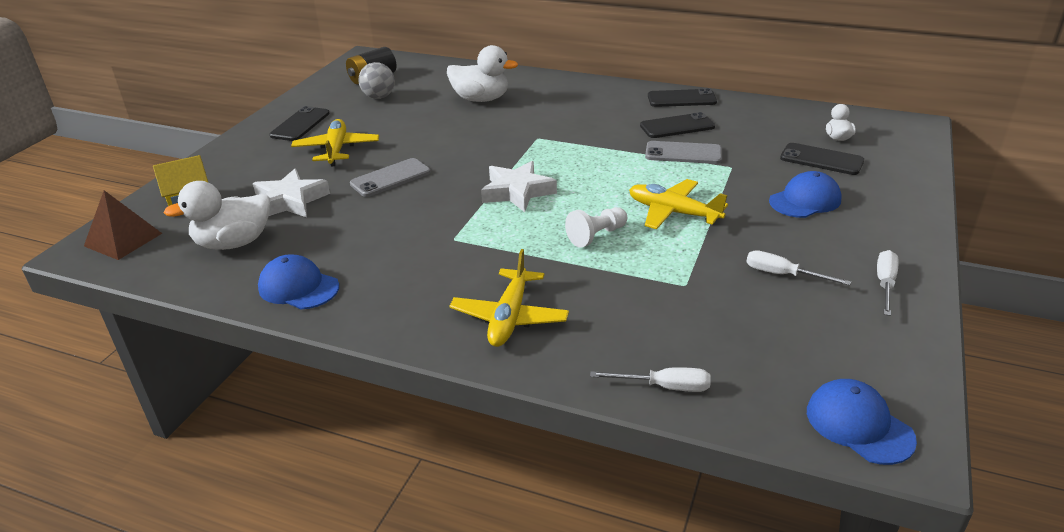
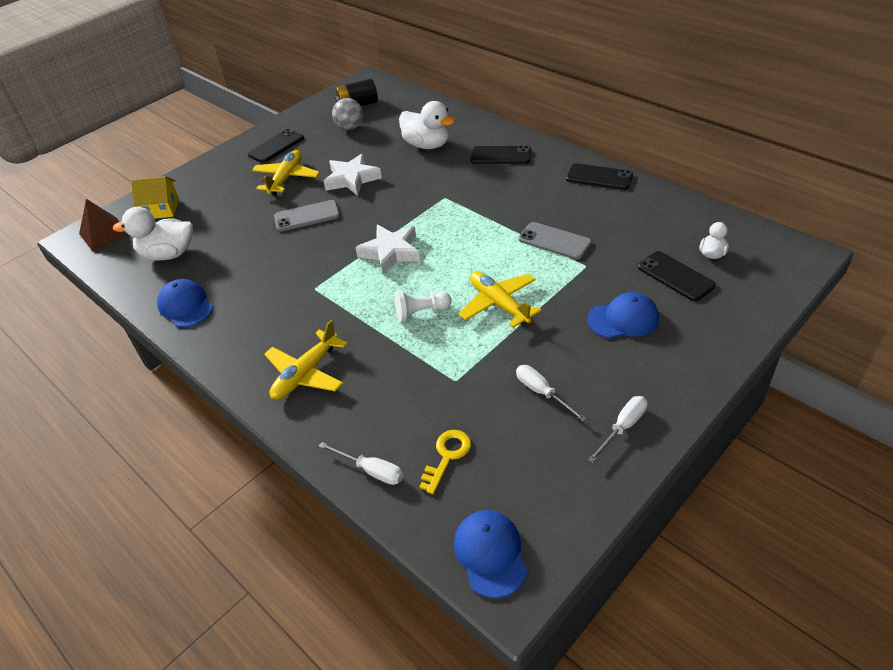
camera: 25 degrees right, 10 degrees up
white star [253,169,330,217] -> white star moved to [324,154,382,196]
black phone [640,112,715,138] -> black phone moved to [470,146,531,164]
none -> yellow key [419,430,471,494]

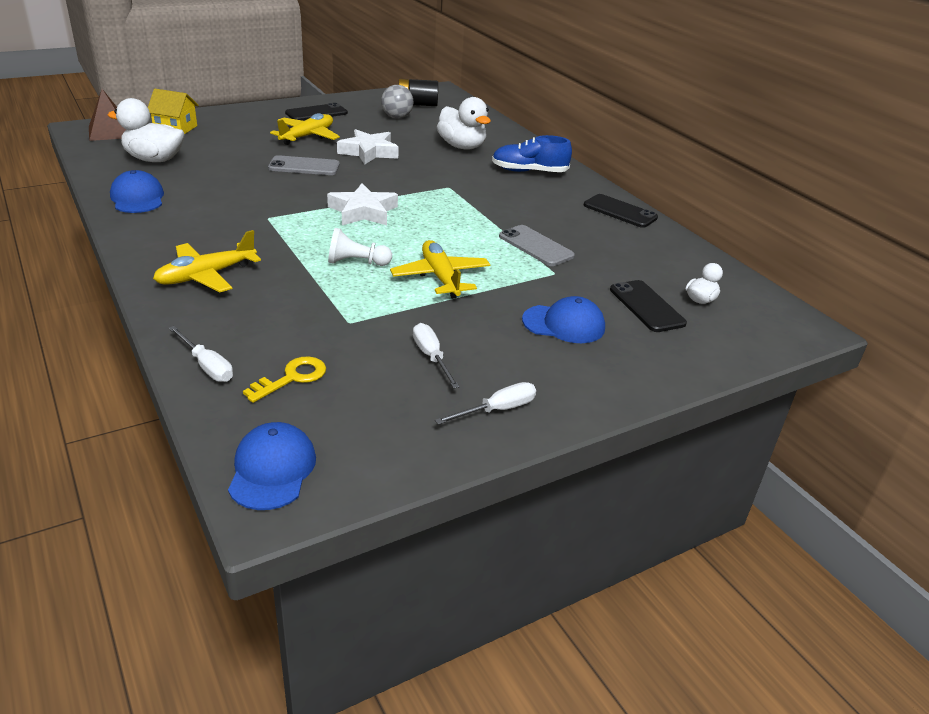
camera: 10 degrees right, 10 degrees down
black phone [470,146,531,164] -> blue shoe [492,135,572,172]

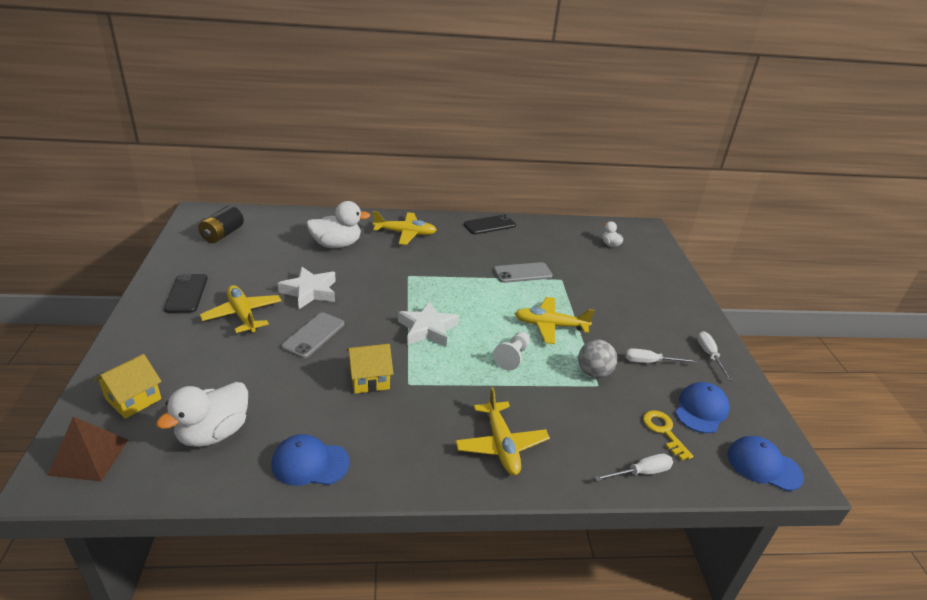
camera: 65 degrees left, 0 degrees up
grey ball [381,85,414,119] -> grey ball moved to [578,339,617,378]
blue shoe [492,135,572,172] -> yellow plane [373,211,437,245]
blue cap [522,296,605,343] -> blue cap moved to [675,382,730,433]
black phone [610,280,687,332] -> none
none -> yellow house [347,344,393,394]

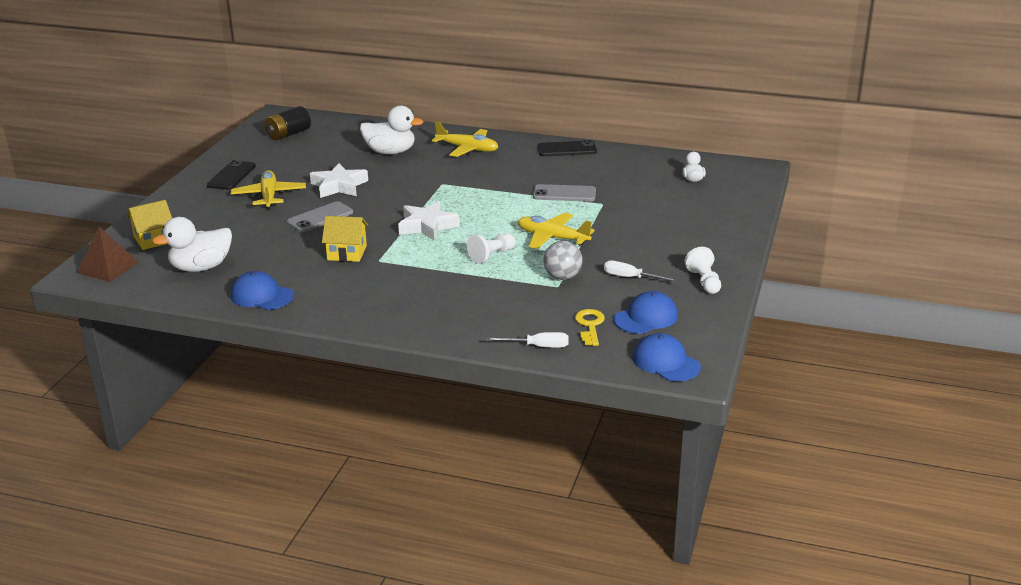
camera: 25 degrees right, 5 degrees down
yellow plane [455,387,550,475] -> none
white screwdriver [697,331,733,381] -> white pawn [684,247,721,294]

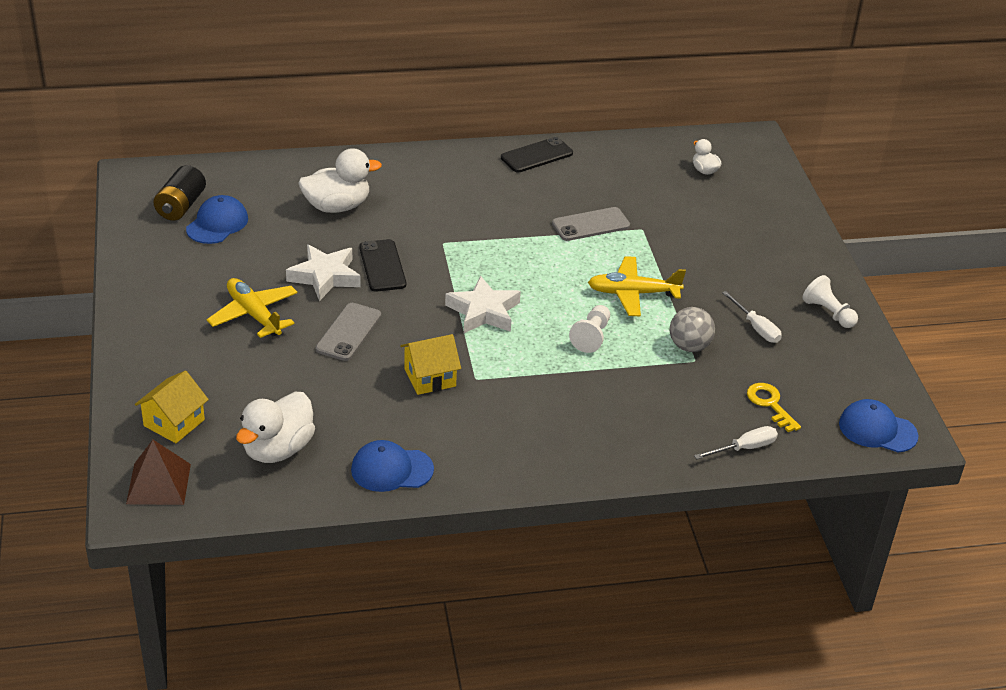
camera: 30 degrees left, 10 degrees up
black phone [207,160,256,190] -> black phone moved to [359,239,406,292]
yellow plane [432,121,498,157] -> none
white screwdriver [604,260,678,282] -> white screwdriver turned 120 degrees counterclockwise [722,291,782,343]
blue cap [614,291,678,334] -> blue cap moved to [186,195,248,244]

